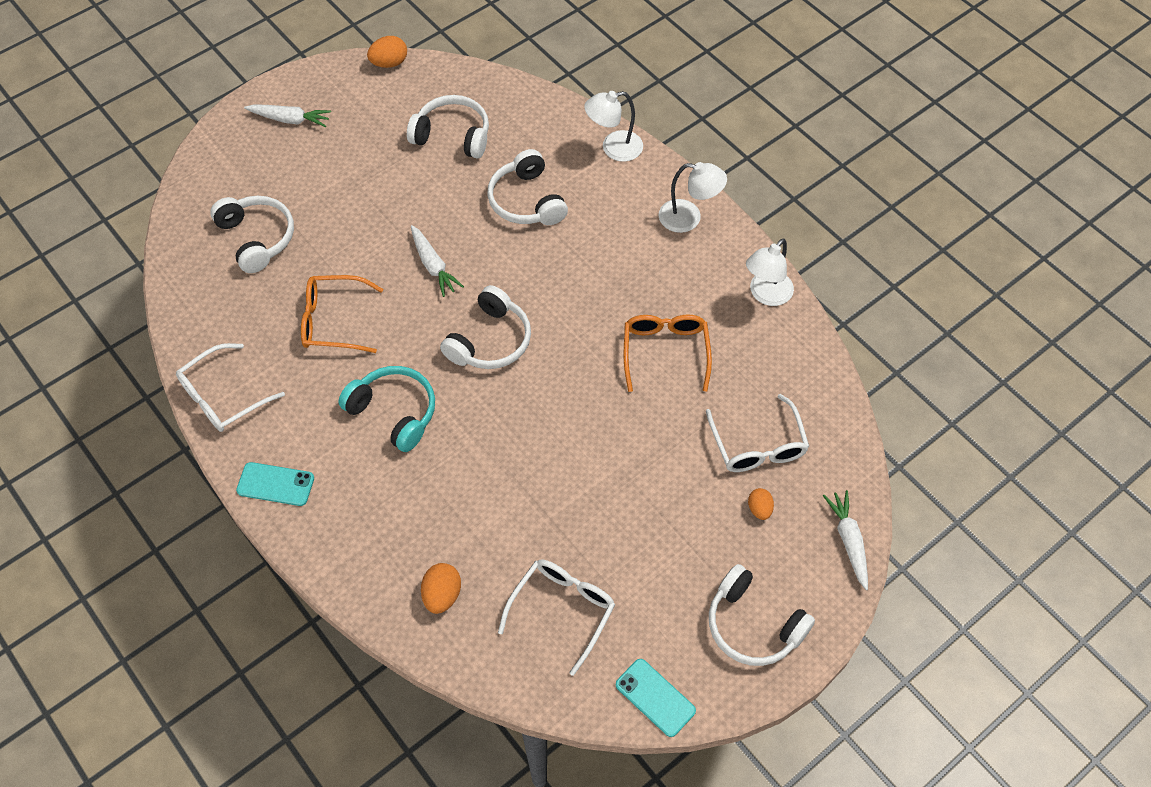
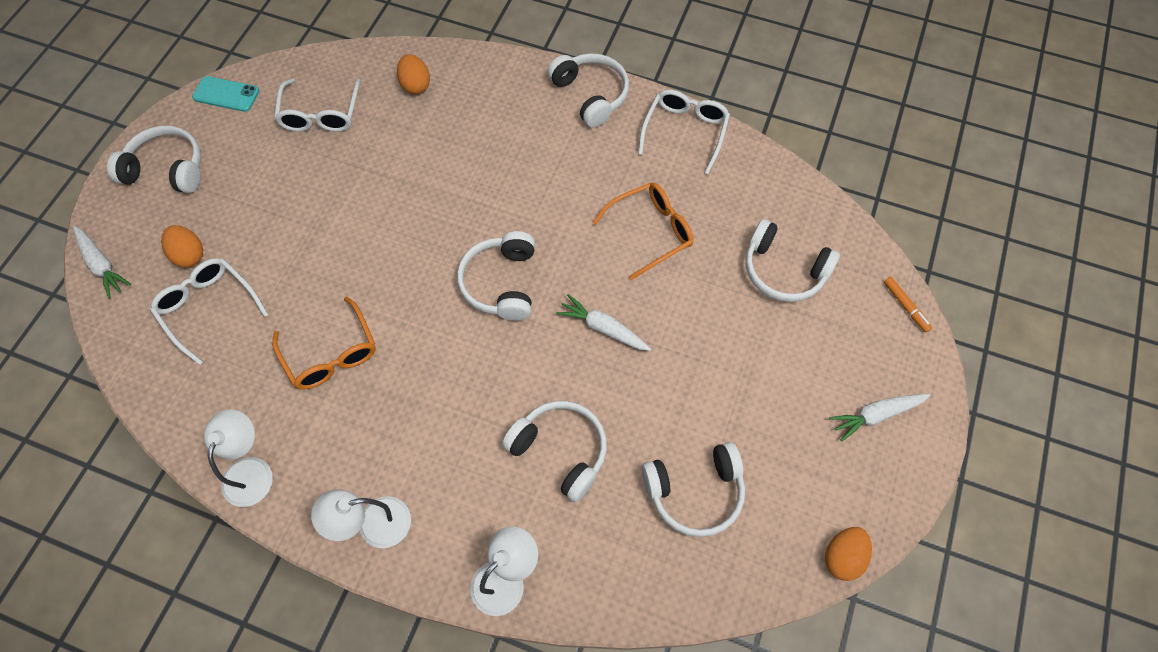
camera: 150 degrees right, 5 degrees up
turquoise phone [236,462,314,506] -> white headphones [547,53,629,128]
turquoise headphones [338,366,435,452] -> none
orange egg [748,488,774,520] -> orange egg [161,225,203,268], size x1.50
none -> orange marker [884,277,932,332]

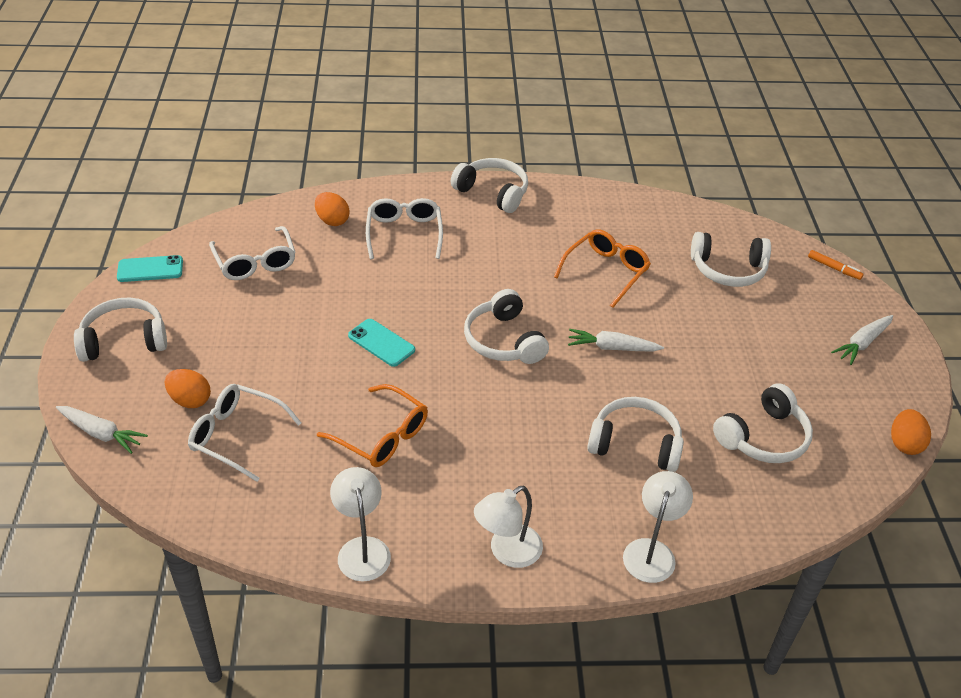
camera: 25 degrees left, 20 degrees down
white glasses [638,90,730,174] -> white glasses moved to [366,198,443,259]
none -> turquoise phone [348,319,415,367]

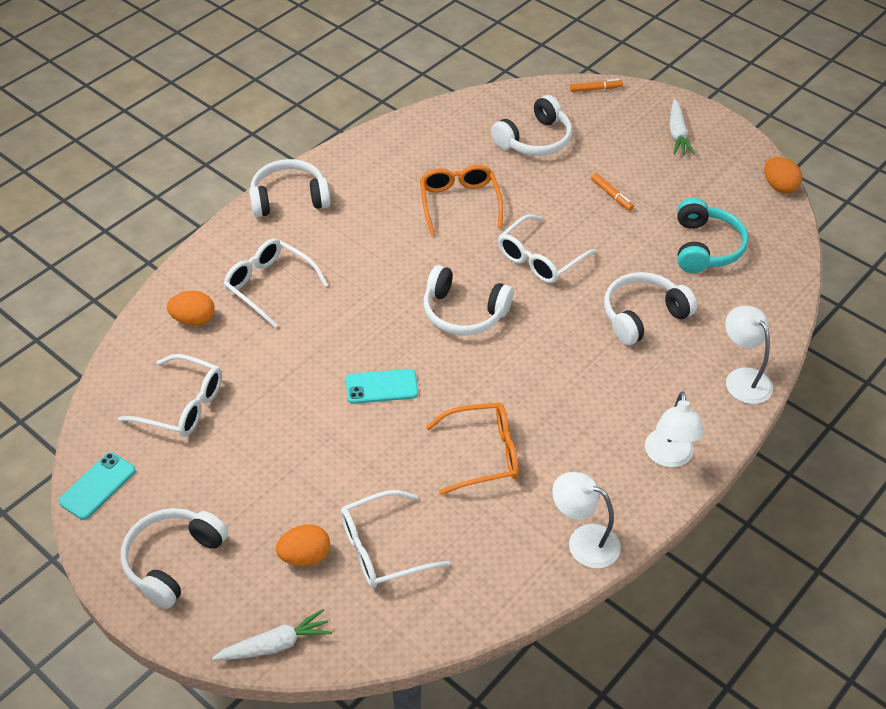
camera: 45 degrees left, 5 degrees up
white carrot [568,329,664,352] -> white glasses [498,214,597,283]
white headphones [713,383,813,463] -> turquoise headphones [677,198,749,273]
none -> orange marker [591,173,634,211]

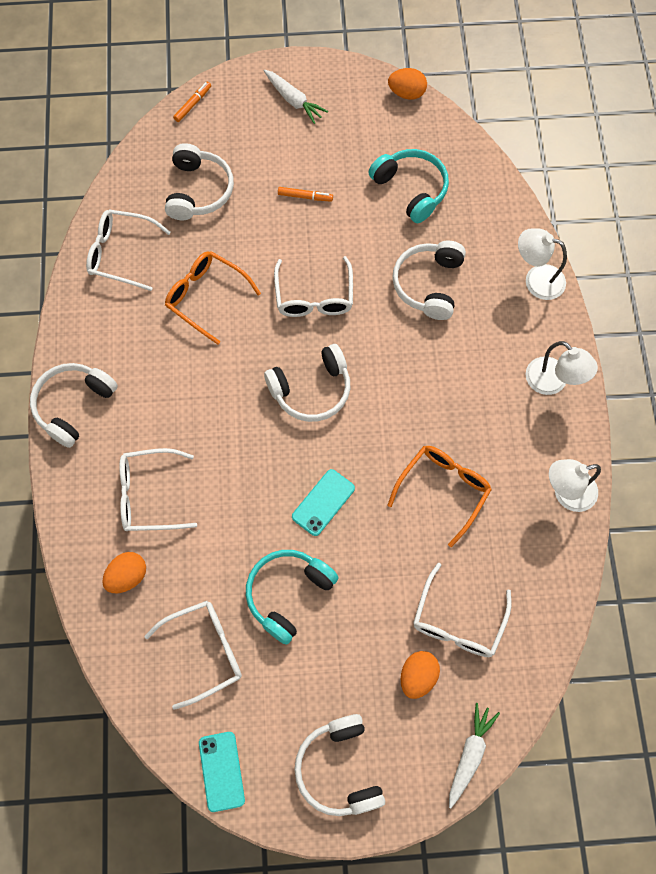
camera: 45 degrees left, 20 degrees up
none -> white glasses [86,209,171,291]
none -> turquoise headphones [246,550,339,645]

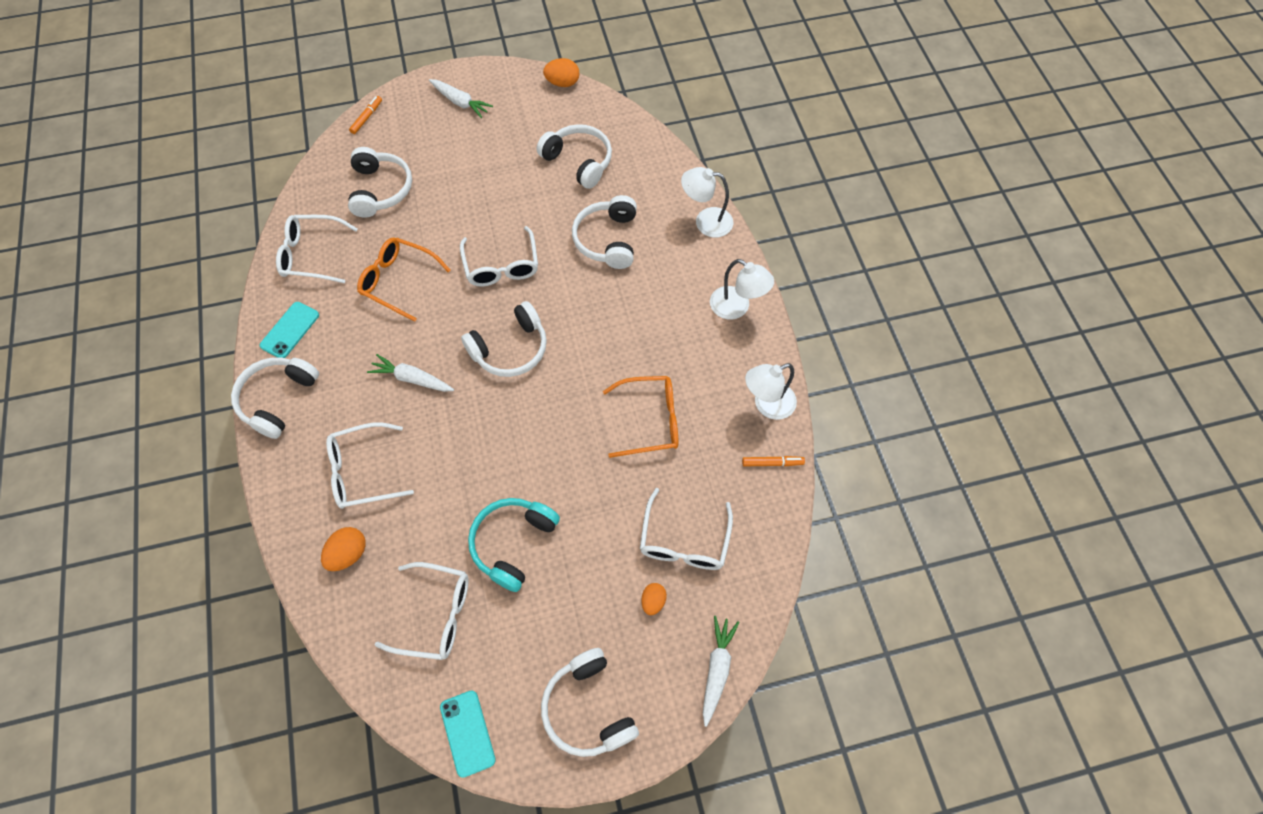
camera: 10 degrees left, 5 degrees down
white glasses [144,601,242,710] -> white glasses turned 45 degrees clockwise [375,562,469,660]
orange marker [278,187,333,201] -> orange marker moved to [742,456,805,466]
turquoise phone [292,469,355,536] -> turquoise phone moved to [260,302,319,358]
turquoise headphones [368,149,449,223] -> white headphones [537,124,612,189]
orange glasses [387,446,492,547] -> orange glasses turned 60 degrees clockwise [603,376,678,458]
orange egg [401,651,440,699] -> orange egg [641,583,667,615], size x0.67
none -> white carrot [367,354,454,392]

